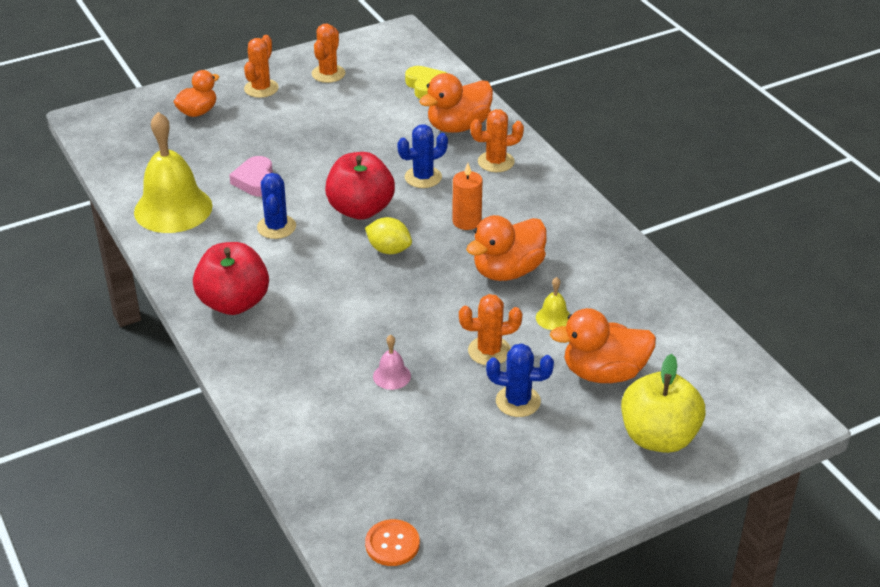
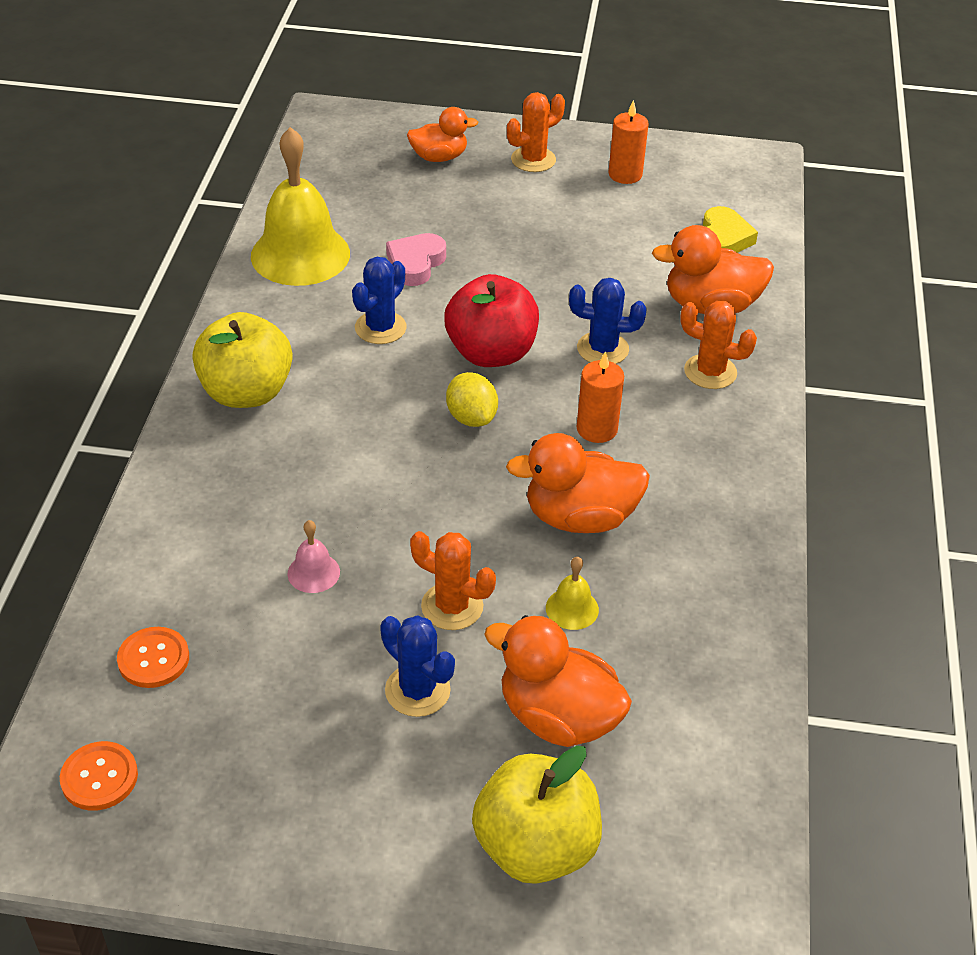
camera: 35 degrees right, 5 degrees up
red apple [193,242,269,315] -> yellow apple [192,312,293,408]
orange cactus [312,24,345,83] -> orange candle [609,100,649,184]
none -> orange button [117,627,189,688]

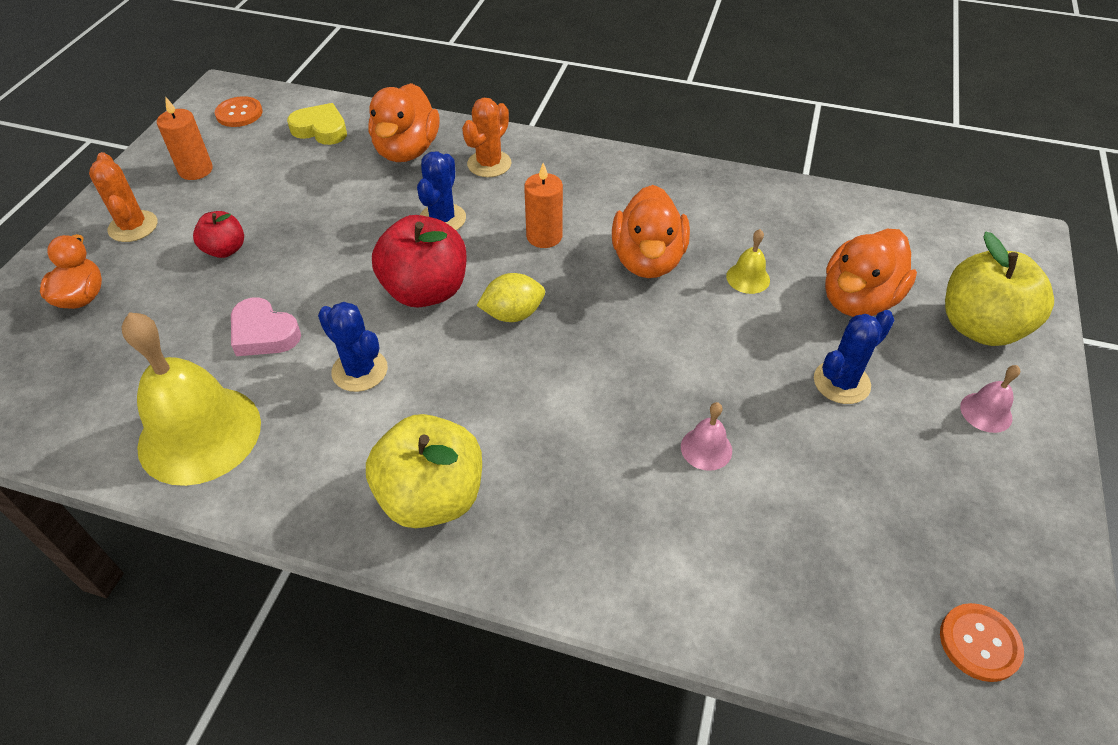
camera: 80 degrees left, 5 degrees up
orange button [117,627,189,688] -> orange button moved to [215,96,263,127]
orange cactus [410,531,496,630] -> none
none -> red apple [193,211,244,258]
none -> pink bell [960,365,1020,433]

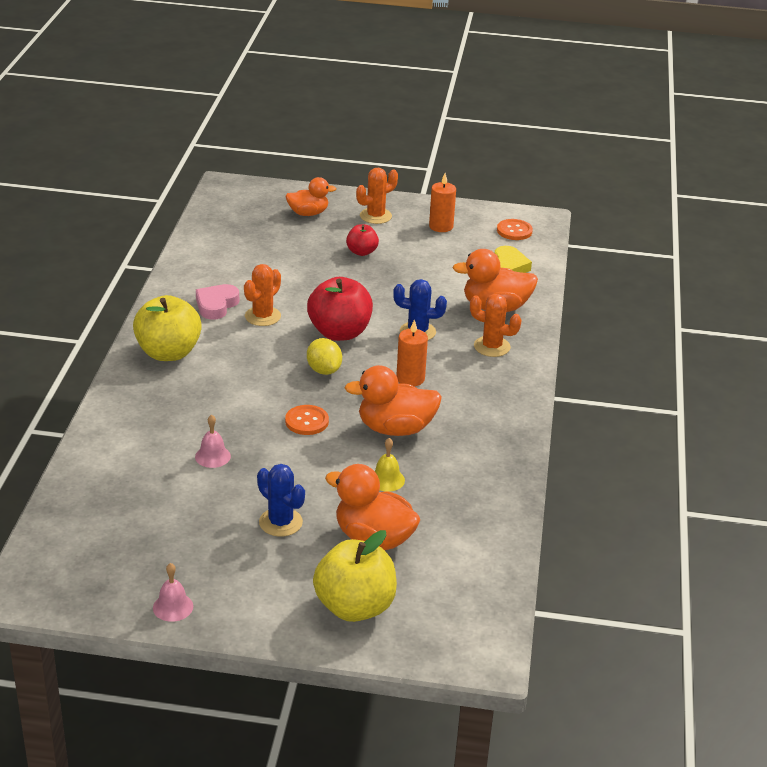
camera: 80 degrees right, 15 degrees down
yellow bell [122,312,261,486] -> none
pink heart [231,298,301,356] -> pink heart moved to [196,284,239,320]
blue cactus [318,302,388,392] -> orange cactus [244,264,281,326]
orange button [940,603,1024,682] -> orange button moved to [285,405,329,435]
pink bell [960,365,1020,433] -> pink bell moved to [153,563,193,622]

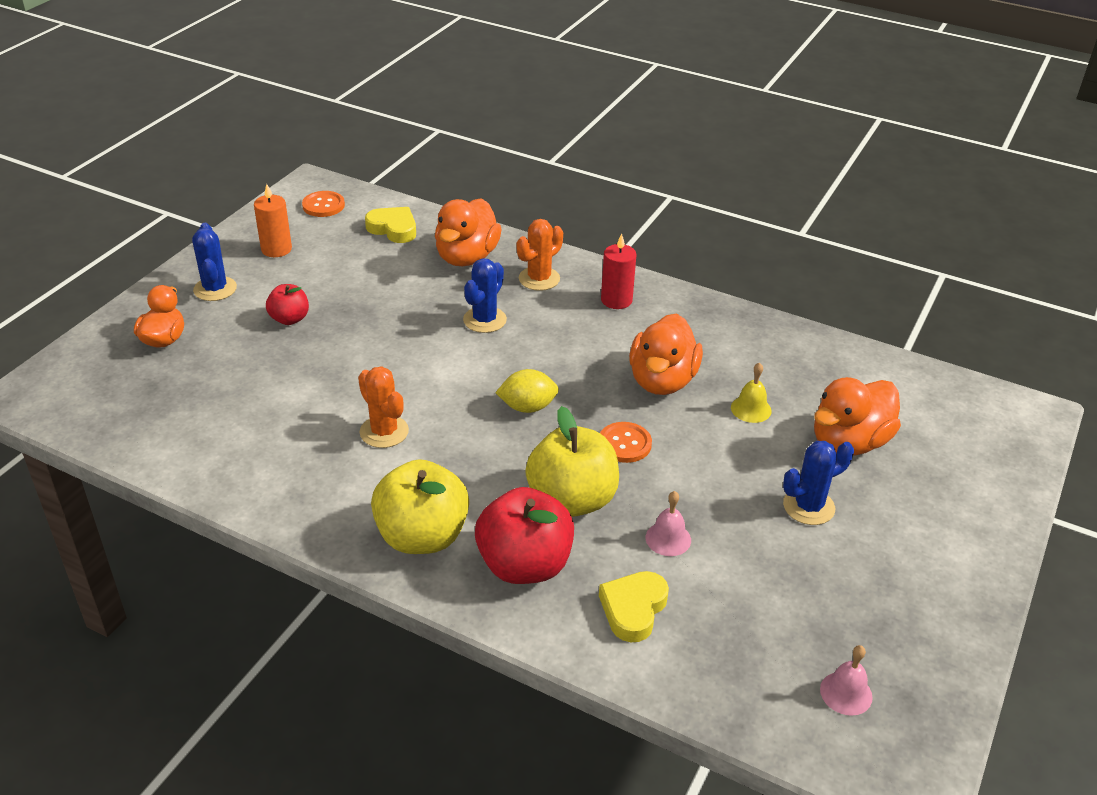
camera: 70 degrees left, 5 degrees up
pink bell [153,563,193,622] -> pink bell moved to [820,645,873,716]
pink heart [196,284,239,320] -> none
red apple [307,277,373,341] -> red apple moved to [475,487,574,584]
yellow apple [313,530,397,622] -> yellow apple moved to [525,406,619,517]
orange cactus [356,168,398,224] -> blue cactus [192,223,237,301]
orange candle [396,319,428,386] -> none
none -> yellow heart [599,571,669,642]
none -> red candle [601,234,637,309]

